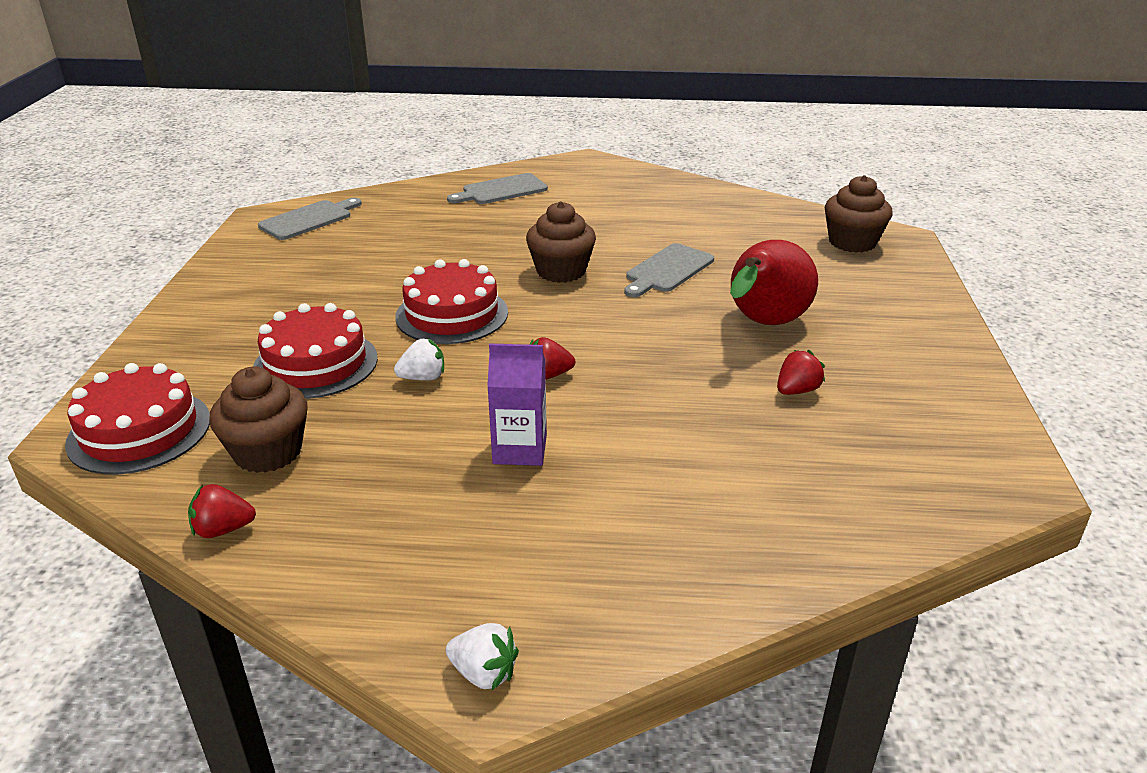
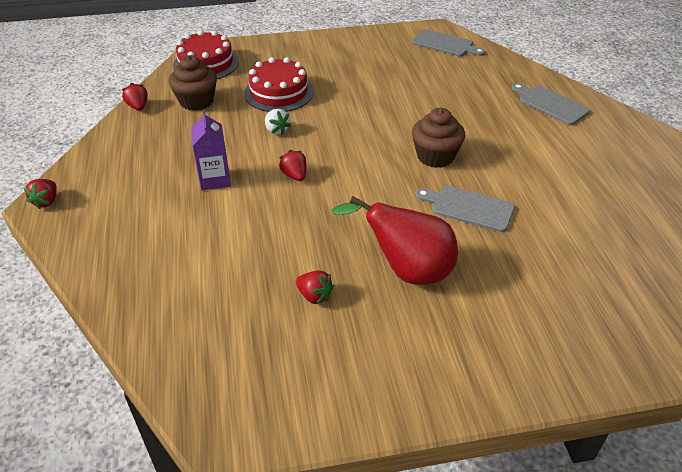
camera: 75 degrees right, 10 degrees up
red cake [395,259,508,344] -> none
white strawberry [446,623,519,690] -> red strawberry [24,179,57,209]
brown cupcake [825,175,893,253] -> none

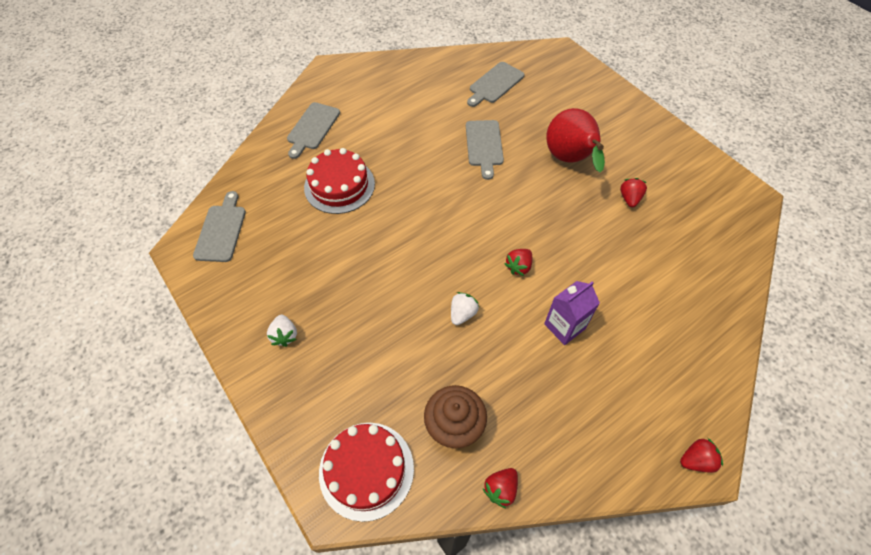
camera: 115 degrees left, 15 degrees up
red cake [244,57,314,112] -> red cake moved to [304,148,375,214]
brown cupcake [412,108,465,168] -> none
none -> white strawberry [267,315,297,347]
none -> grey cutting board [467,62,524,107]

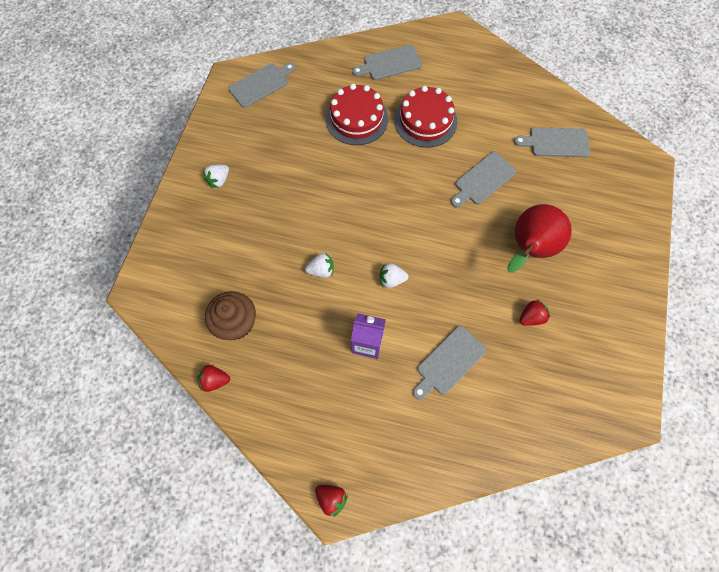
camera: 50 degrees right, 10 degrees up
red cake [319,423,414,522] -> red cake moved to [394,86,457,148]
red strawberry [505,249,533,276] -> white strawberry [380,263,408,288]
none -> grey cutting board [413,326,486,400]

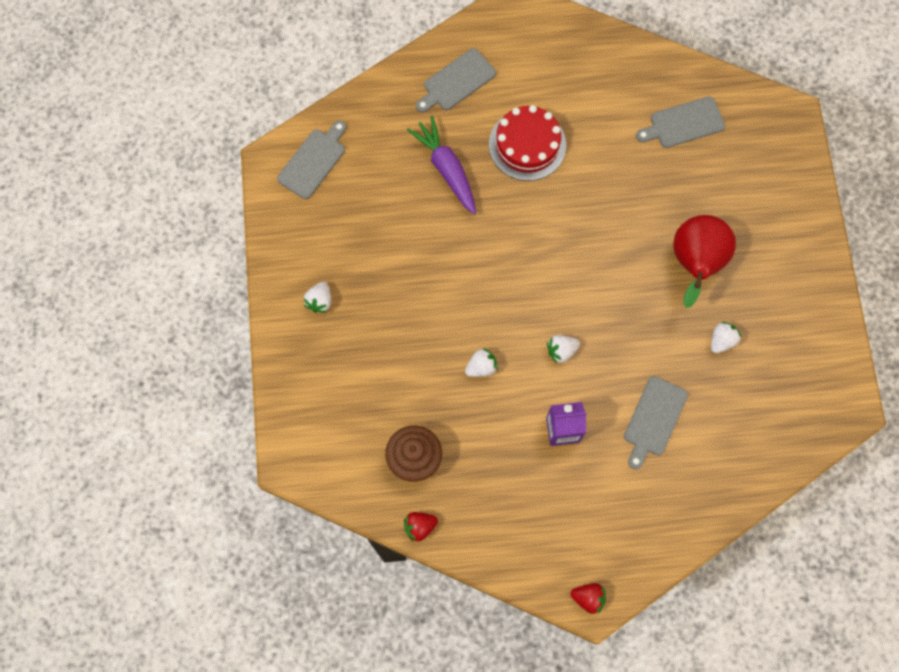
camera: 20 degrees left, 5 degrees up
red cake [326,84,388,145] -> purple carrot [407,116,476,215]
grey cutting board [451,152,516,207] -> none
red strawberry [519,299,550,326] -> white strawberry [711,322,742,353]

